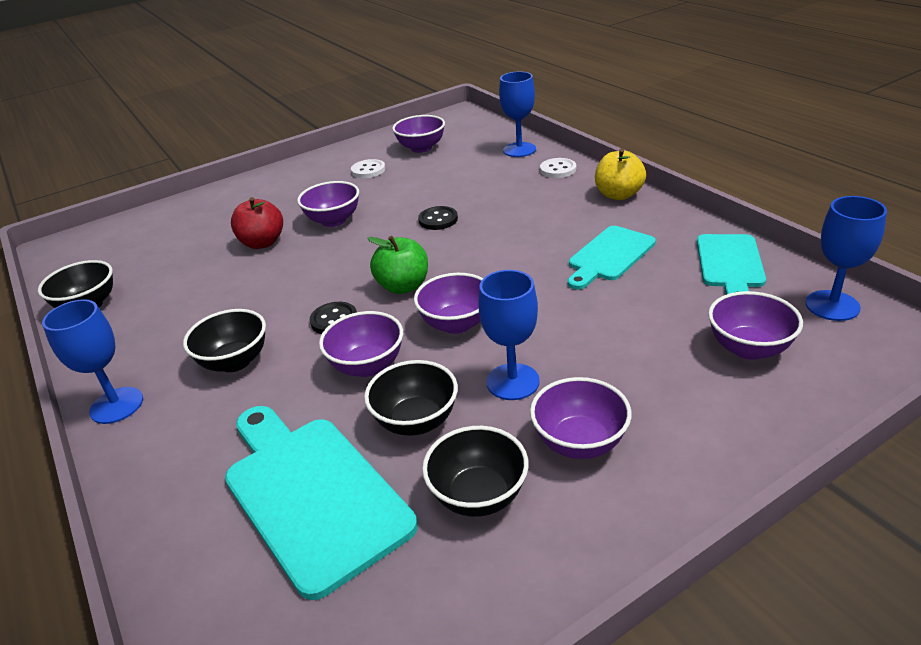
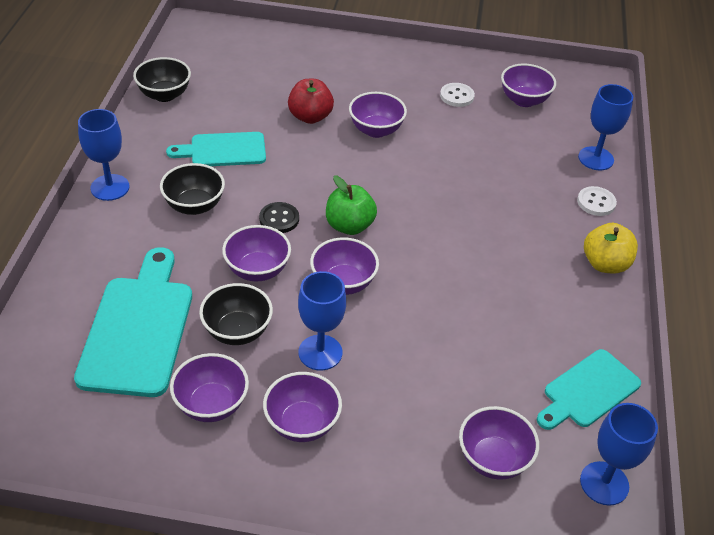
camera: 35 degrees right, 10 degrees up
black button [418,206,458,230] -> none
black bowl [422,426,529,517] -> purple bowl [170,353,249,422]
turquoise cutting board [568,226,656,289] -> turquoise cutting board moved to [166,132,266,166]

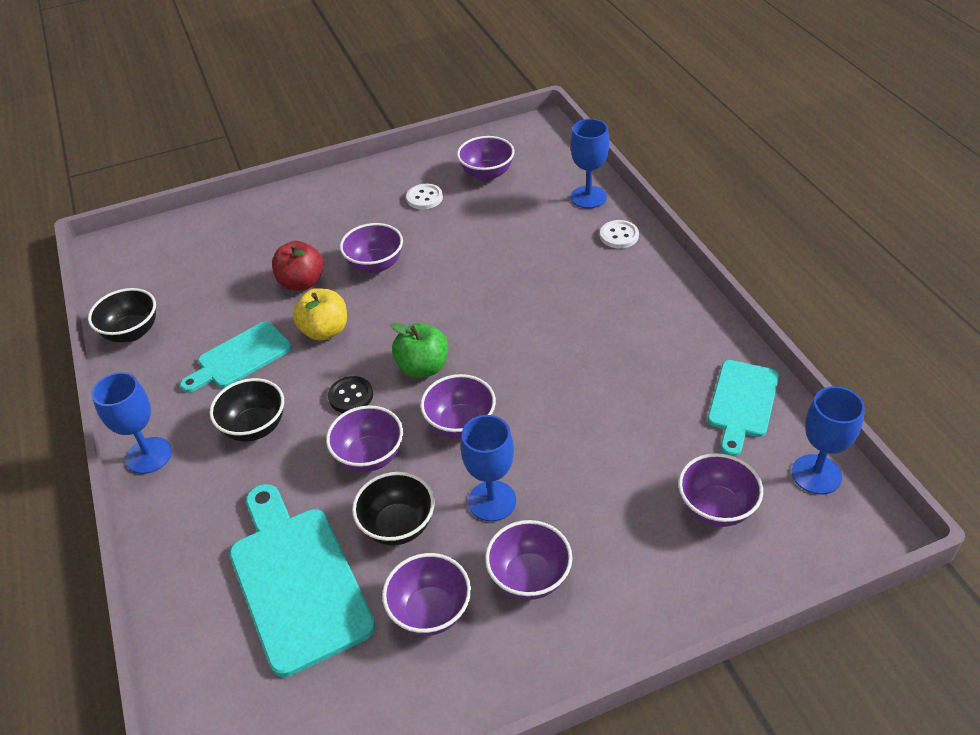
camera: 25 degrees left, 0 degrees up
yellow apple [584,223,638,273] -> yellow apple moved to [293,288,347,341]

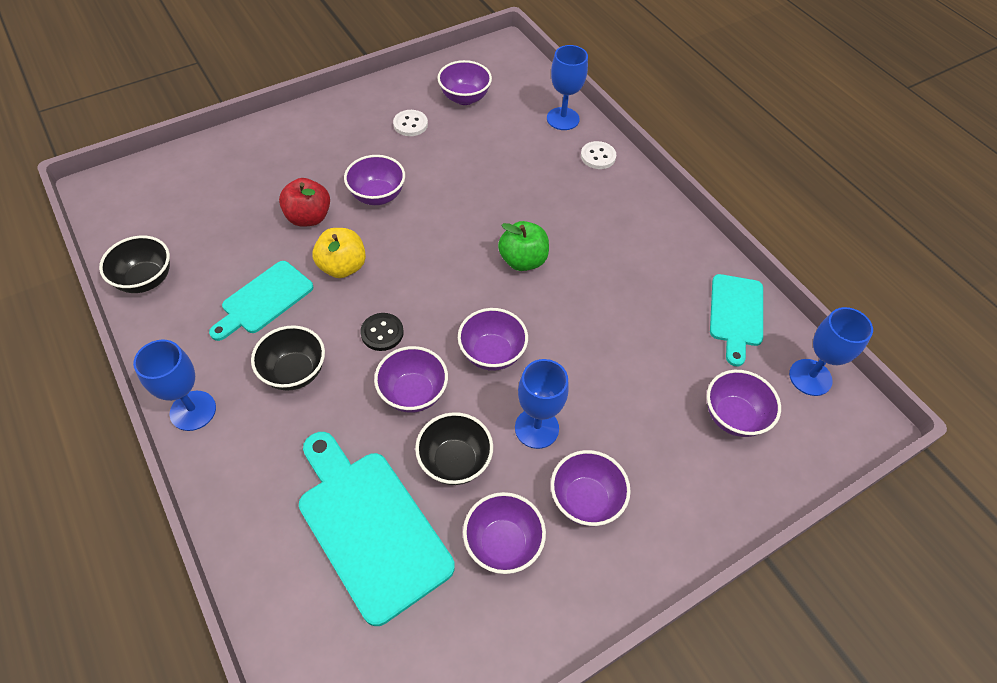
camera: 15 degrees left, 10 degrees up
green apple [391,323,448,378] -> green apple moved to [498,221,549,271]

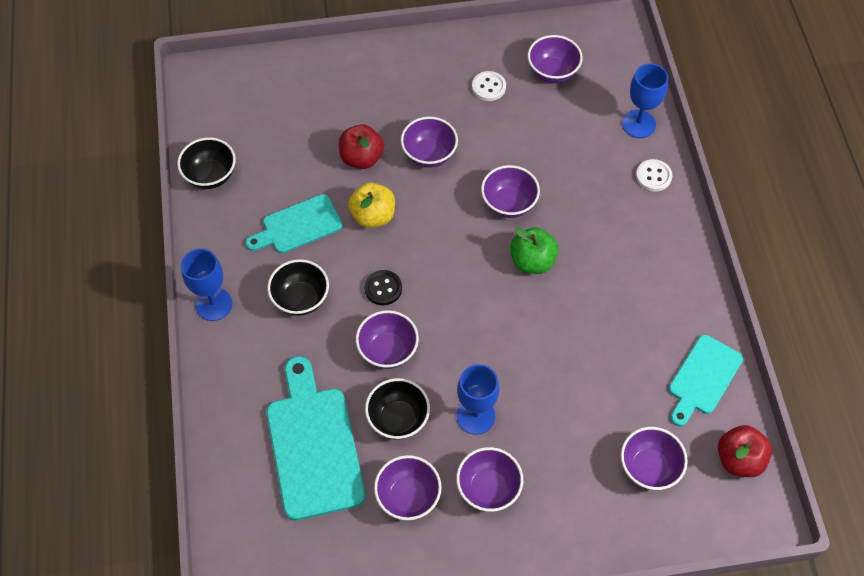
camera: 25 degrees right, 5 degrees up
purple bowl [458,308,528,371] -> purple bowl moved to [481,165,540,218]
blue goblet [789,307,873,396] -> red apple [718,425,772,477]

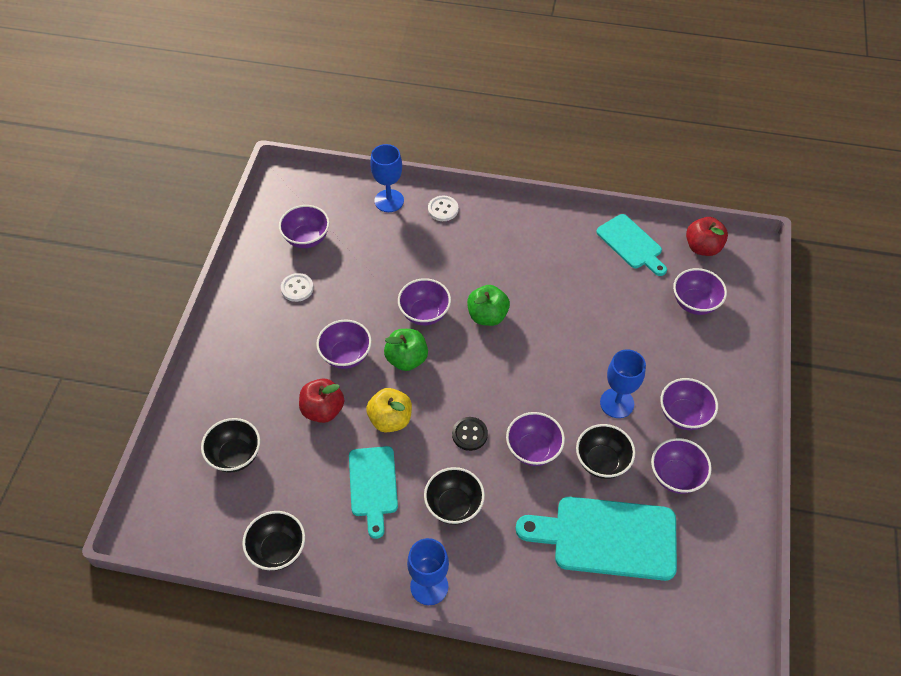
camera: 70 degrees left, 5 degrees down
none -> black bowl [201,418,260,473]
none -> green apple [384,329,428,371]

